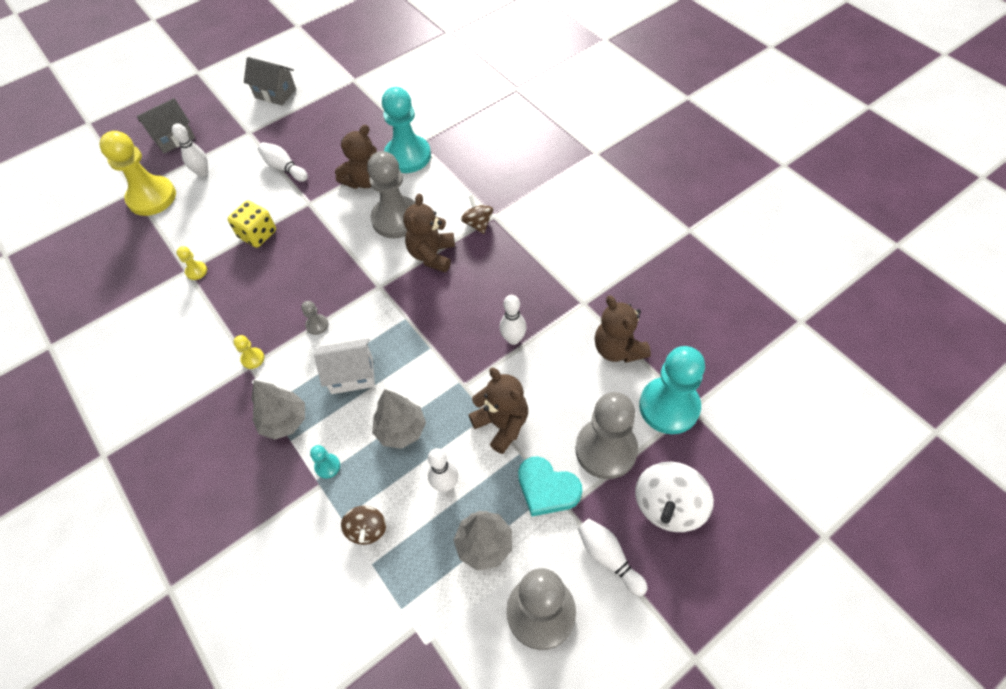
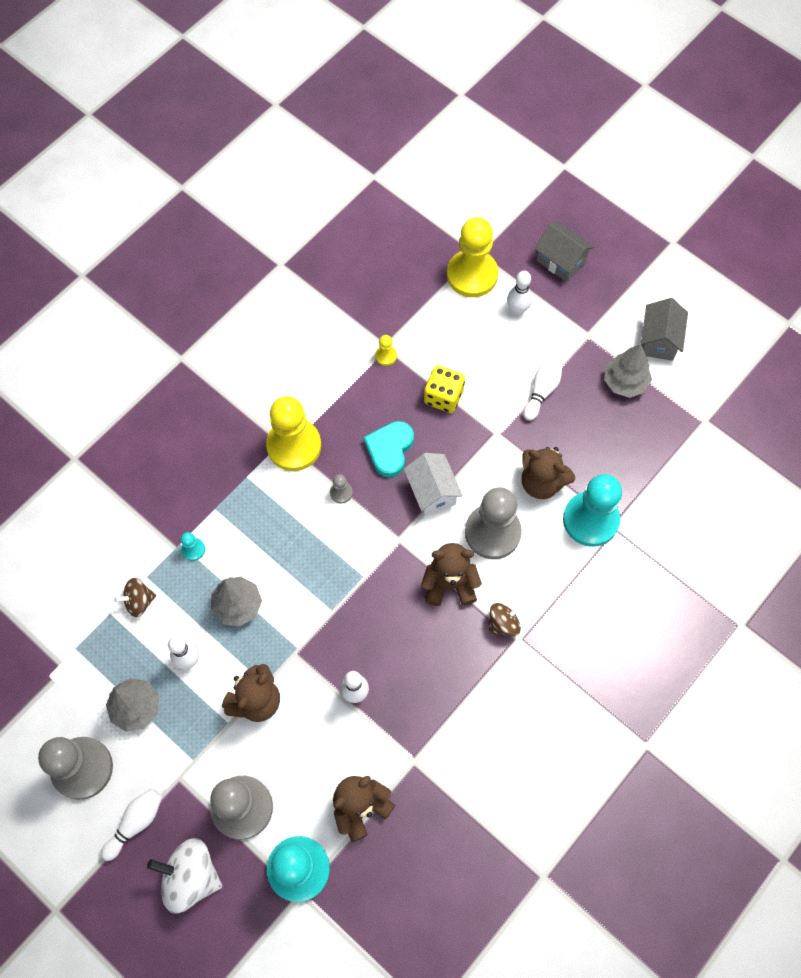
camera: 75 degrees right, 10 degrees up
yellow pawn [234,335,264,369] -> yellow pawn [266,396,321,471], size x2.43
grey tree [251,380,305,440] -> grey tree moved to [604,344,652,398]
white house [314,338,375,394] -> white house moved to [404,453,463,516]
turquoise heart [518,456,582,516] -> turquoise heart moved to [364,421,414,477]

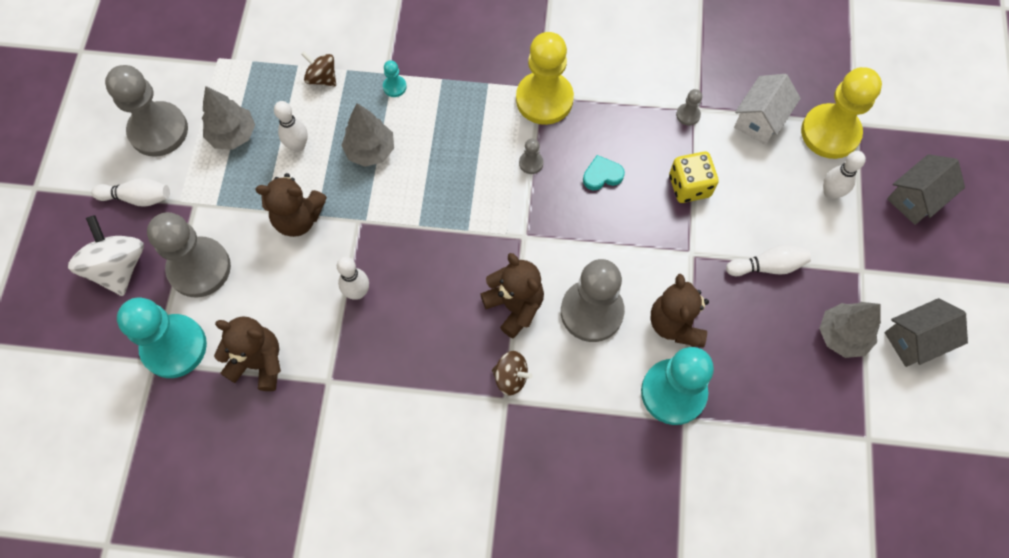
camera: 55 degrees right, 0 degrees up
turquoise heart [364,421,414,477] -> turquoise heart [583,155,625,190], size x0.66
yellow pawn [375,335,397,366] -> grey pawn [676,89,702,126]
white house [404,453,463,516] -> white house moved to [734,74,801,145]
grey house [534,222,594,282] -> grey house turned 45 degrees clockwise [887,154,965,225]

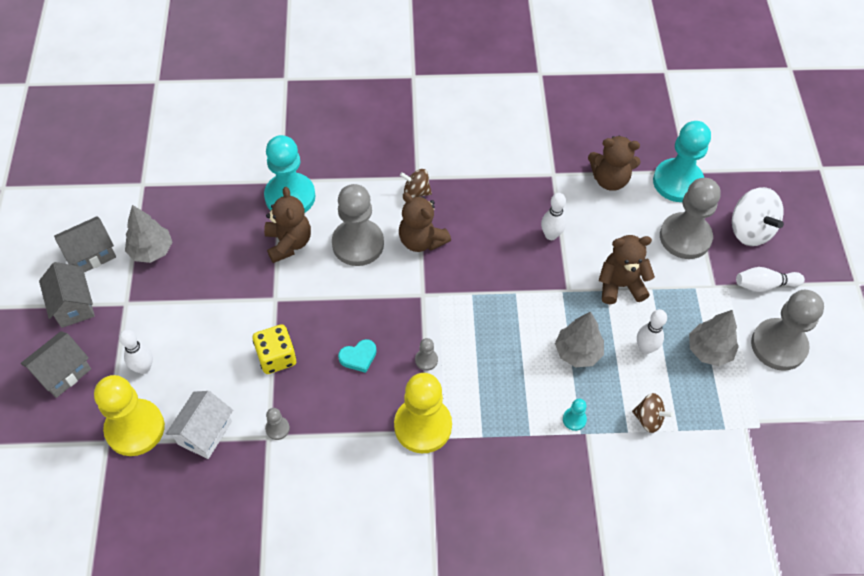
camera: 170 degrees right, 10 degrees down
white bowling pin [726,245,811,276] -> none
none -> grey house [39,262,95,328]

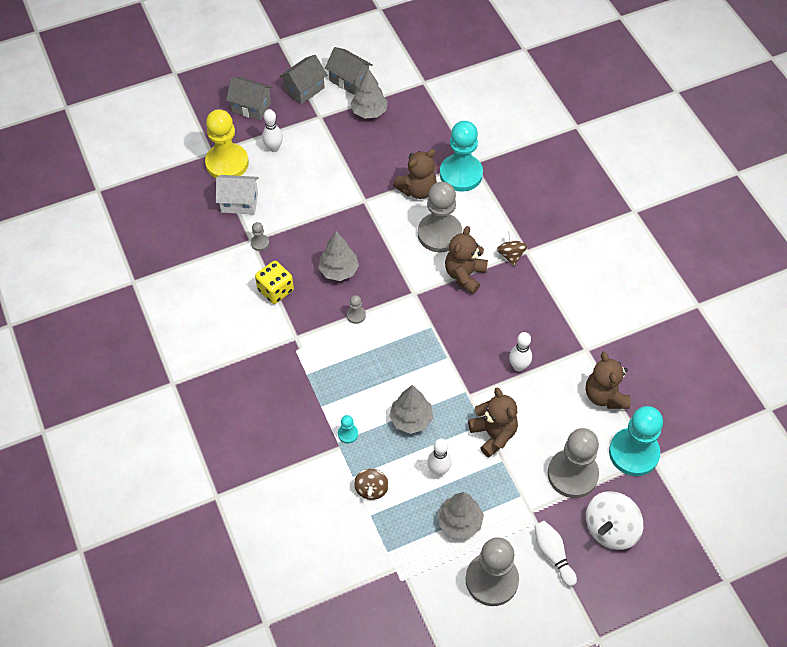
camera: 70 degrees right, 0 degrees up
yellow dice [252,324,296,374] -> yellow dice moved to [255,261,294,304]
turquoise heart [338,339,377,373] -> grey tree [318,231,359,281]
yellow pawn [394,373,452,453] -> none

